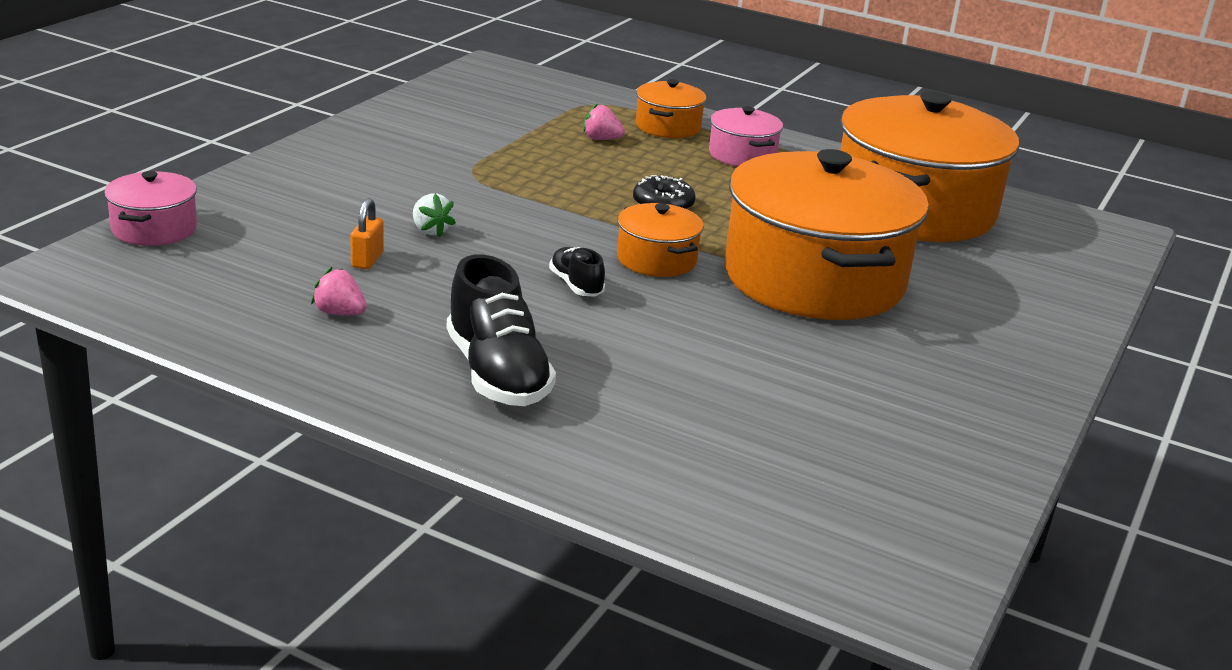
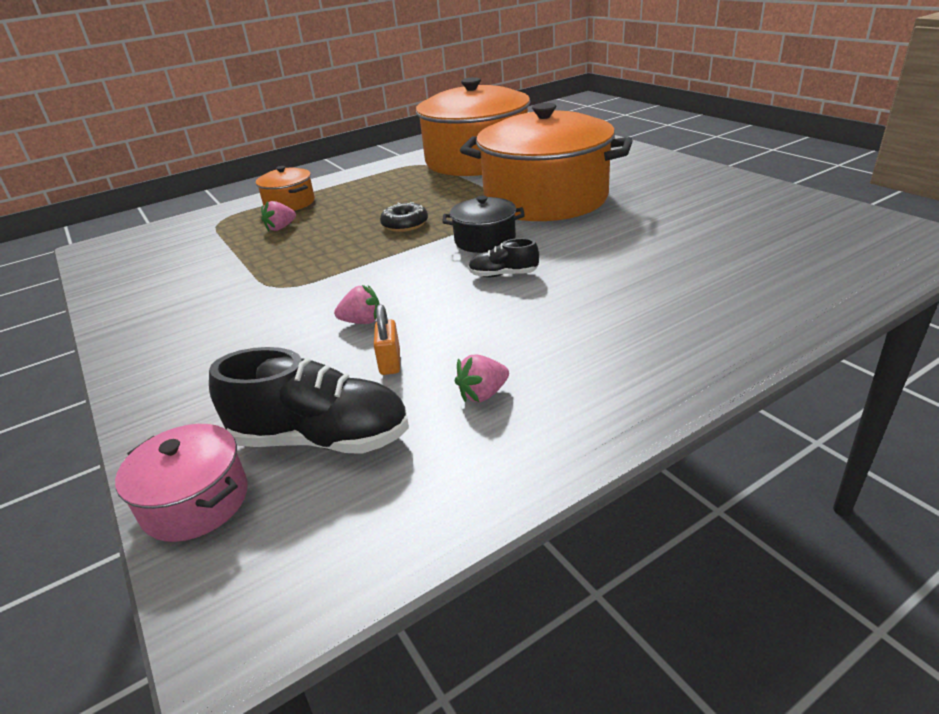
camera: 55 degrees left, 5 degrees up
orange padlock [350,198,384,269] -> orange padlock turned 45 degrees clockwise [374,304,400,375]
white strawberry [413,193,456,237] -> pink strawberry [334,285,379,324]
black shoe [447,255,556,406] -> black shoe moved to [209,347,409,454]
orange pot [617,203,704,277] -> black pot [442,196,525,253]
pink pot [709,106,783,167] -> none

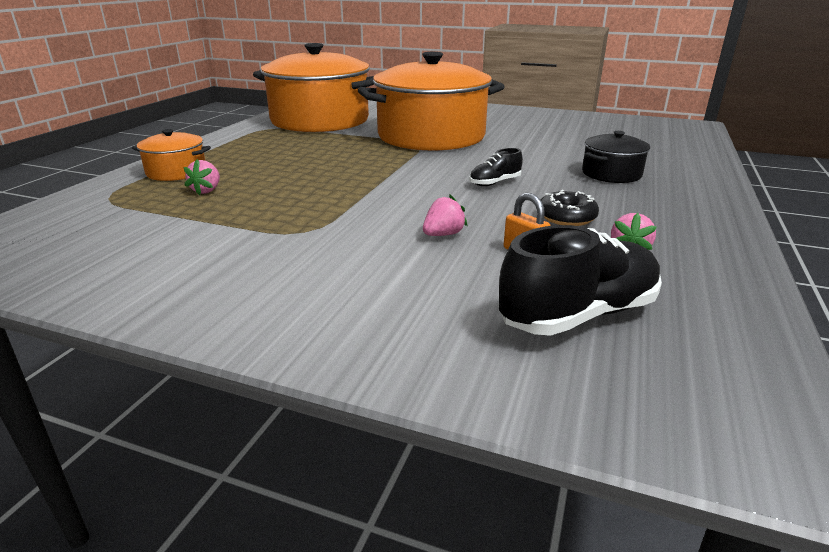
camera: 40 degrees left, 5 degrees down
pink pot [115,424,248,542] -> none
black donut [380,202,428,232] -> black donut moved to [541,190,599,226]
black pot [442,196,525,253] -> black pot moved to [582,131,650,183]

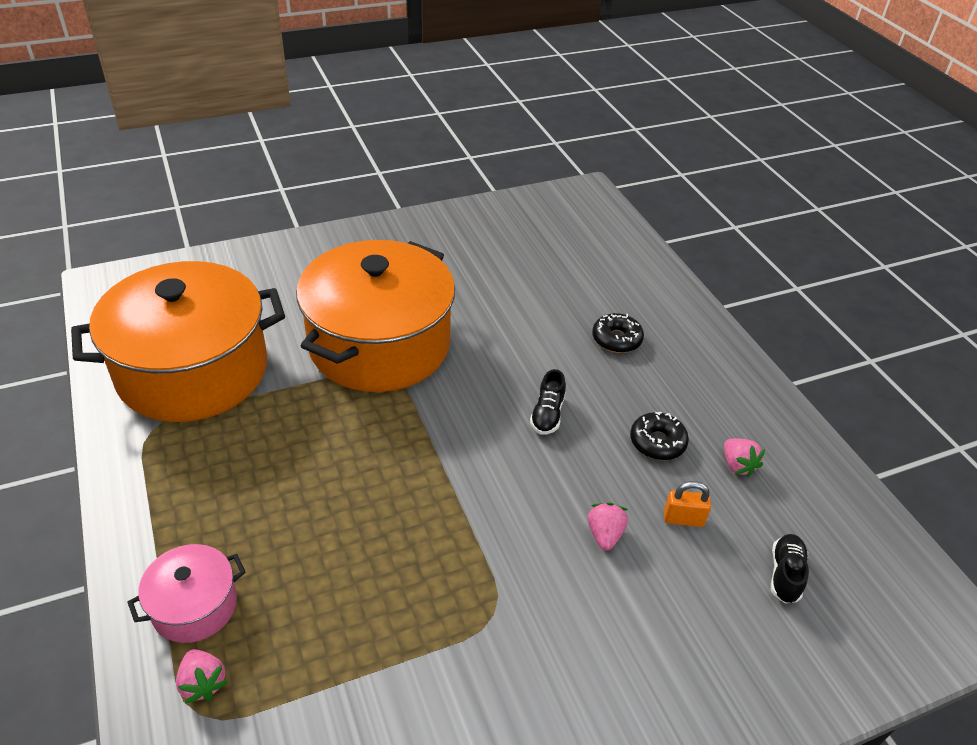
camera: 45 degrees left, 15 degrees up
orange pot [132,129,211,181] -> pink pot [127,544,246,643]
pink strawberry [184,159,220,195] -> pink strawberry moved to [176,649,228,704]
black shoe [499,225,662,336] -> black shoe [771,534,809,603], size x0.52
black pot [582,131,650,183] -> black donut [592,313,644,353]

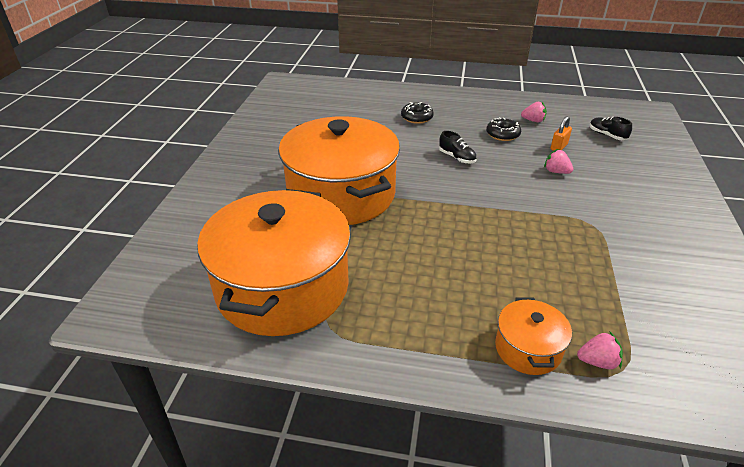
camera: 55 degrees left, 5 degrees down
pink pot [127,544,246,643] -> orange pot [495,297,572,375]

